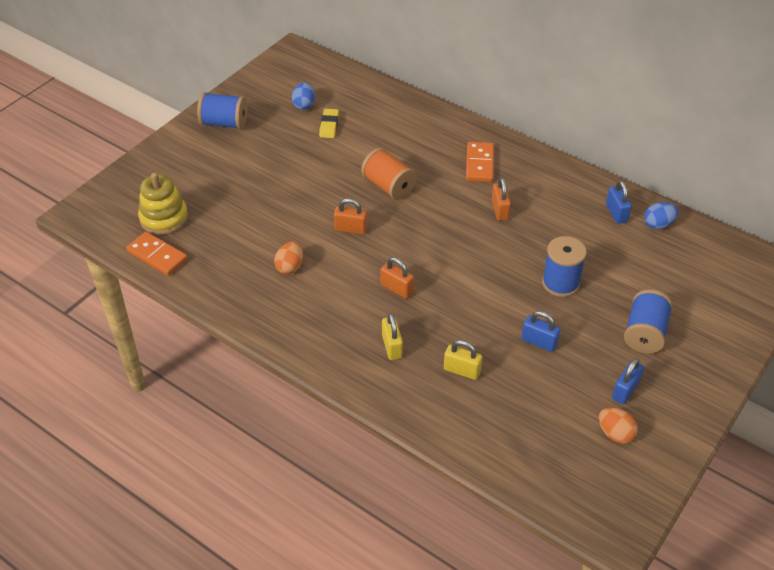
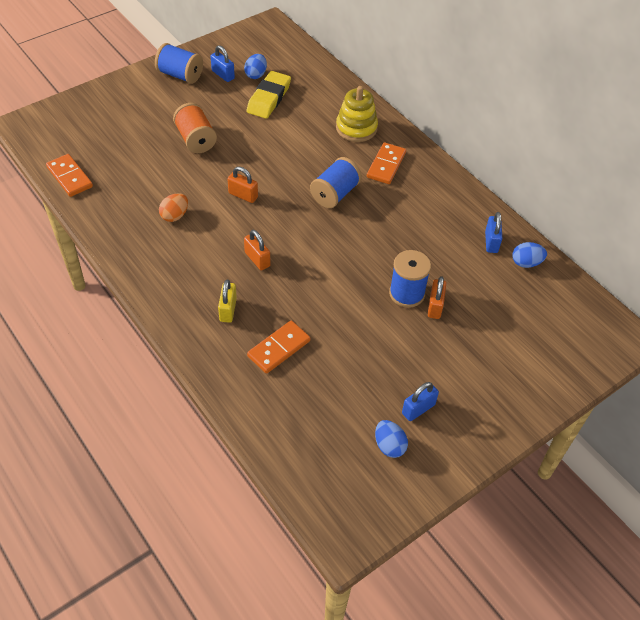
camera: 15 degrees right, 5 degrees up
yellow stacking toy [138,173,188,235] -> yellow stacking toy moved to [336,86,378,142]
yellow eraser [319,109,339,138] -> yellow eraser [246,71,291,119], size x1.68
orange spool [361,148,417,200] -> orange spool moved to [173,103,217,153]
yellow padlock [444,340,482,380] -> orange domino [247,321,310,374]
orange padlock [492,178,511,221] -> orange padlock moved to [428,276,446,319]
blue padlock [521,311,560,352] -> blue padlock moved to [210,45,235,82]
orange egg [599,407,638,444] -> blue egg [375,420,408,458]
blue spool [624,289,673,353] -> blue spool moved to [310,157,362,208]

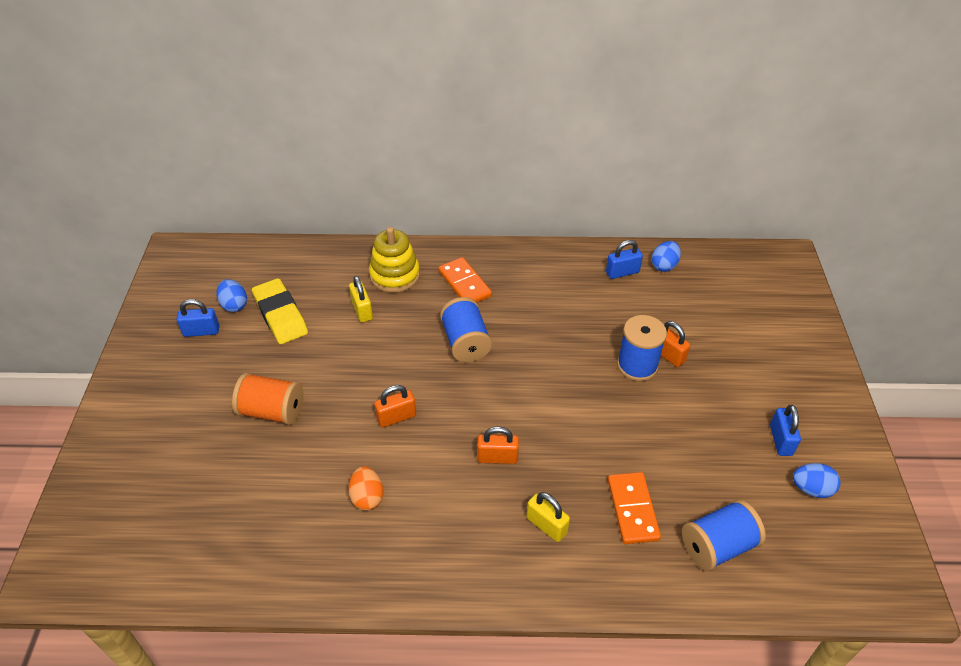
camera: 50 degrees left, 5 degrees down
orange domino [46,154,93,197] -> none
blue spool [155,43,203,84] -> blue spool moved to [682,499,766,571]
blue padlock [485,212,503,253] -> blue padlock turned 60 degrees counterclockwise [606,240,643,279]
none -> yellow padlock [349,276,373,323]

